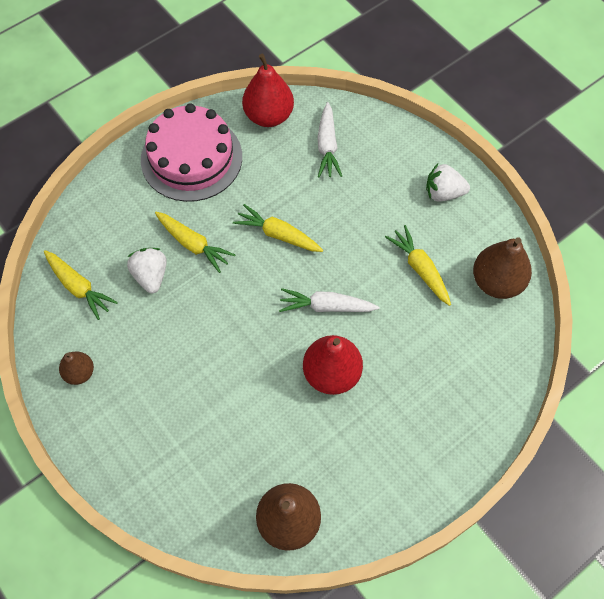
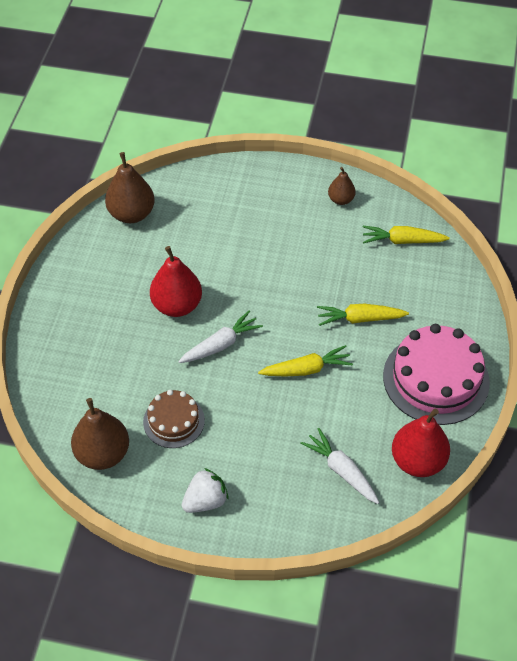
camera: 140 degrees right, 10 degrees down
white strawberry [127,248,167,293] -> none
yellow carrot [385,225,451,306] -> brown cake [143,390,205,448]

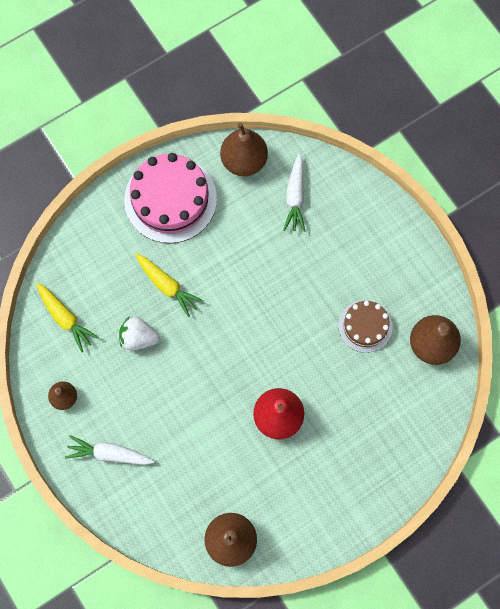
camera: 135 degrees left, 20 degrees up
white carrot [178,311,263,363] -> white carrot moved to [65,435,154,465]
white strawberry [182,468,229,513] -> white strawberry moved to [119,316,160,350]
yellow carrot [258,345,353,377] -> none
red pear [392,408,450,477] -> brown pear [220,123,268,176]

